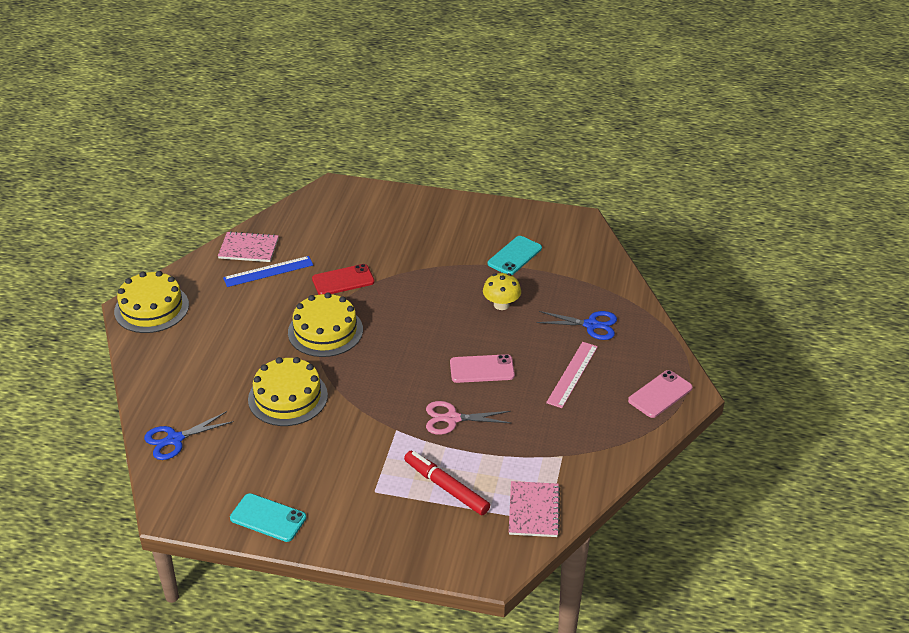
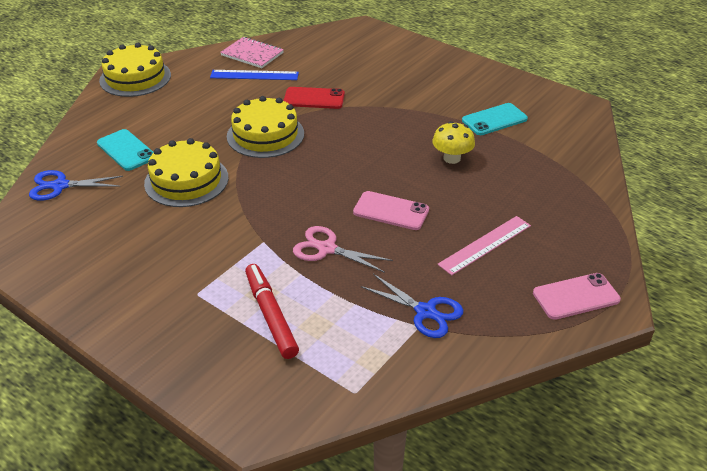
camera: 25 degrees right, 0 degrees up
turquoise phone [230,493,306,542] -> turquoise phone moved to [97,129,154,171]
pink notebook [509,481,560,537] -> none
blue scissors [537,311,617,340] -> blue scissors moved to [361,274,464,338]

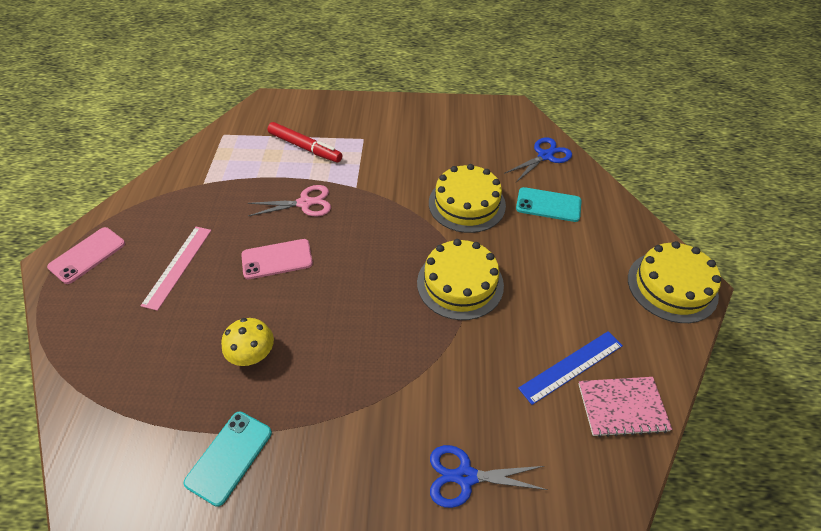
camera: 145 degrees right, 10 degrees up
red phone [283,87,345,109] -> none
blue scissors [361,274,464,338] -> blue scissors moved to [430,445,547,508]

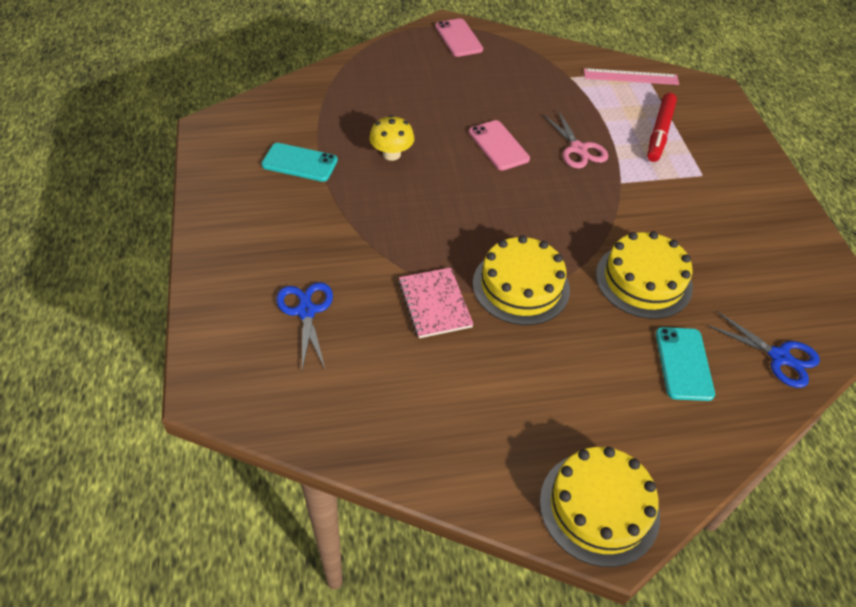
camera: 75 degrees right, 0 degrees up
pink phone [47,227,125,284] -> pink phone turned 45 degrees clockwise [435,18,483,57]
pink ruler [141,227,212,311] -> pink ruler moved to [584,68,679,85]
blue ruler [518,331,623,405] -> none
pink notebook [579,377,672,437] -> pink notebook moved to [398,267,474,338]

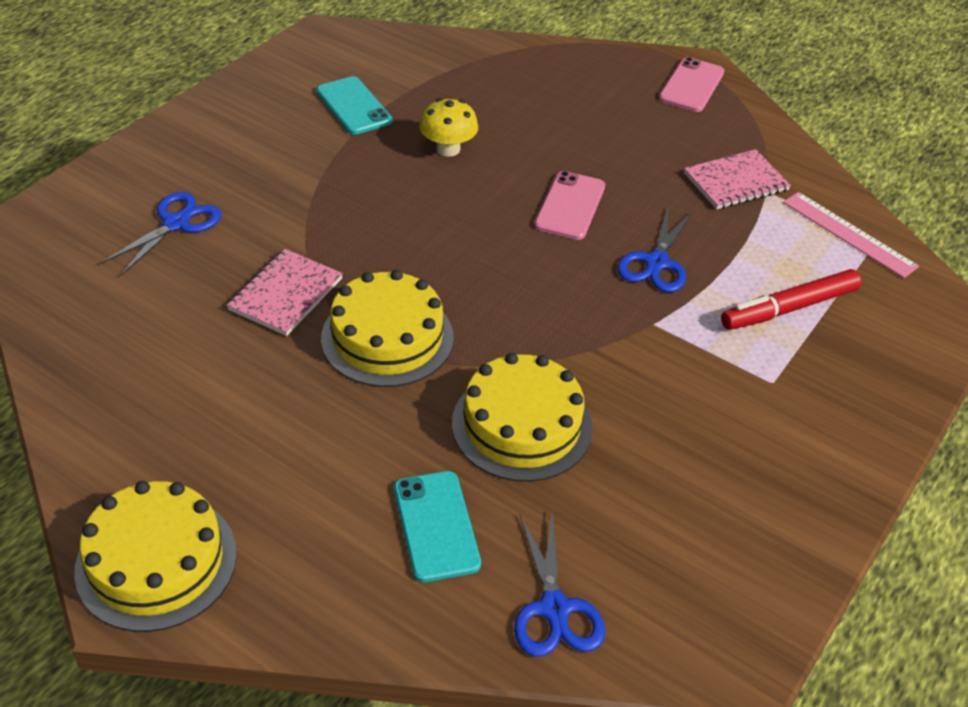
camera: 45 degrees right, 5 degrees down
pink scissors [542,110,608,169] -> blue scissors [617,208,693,292]
turquoise phone [656,327,715,401] -> turquoise phone turned 60 degrees counterclockwise [394,471,481,582]
none -> pink notebook [684,149,791,209]

